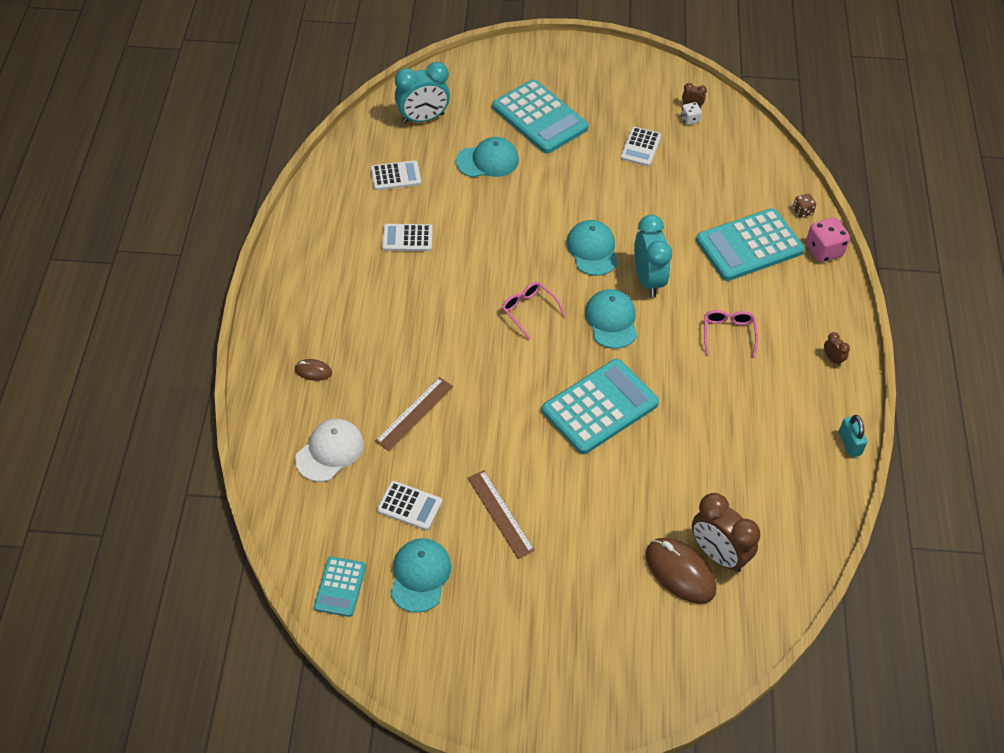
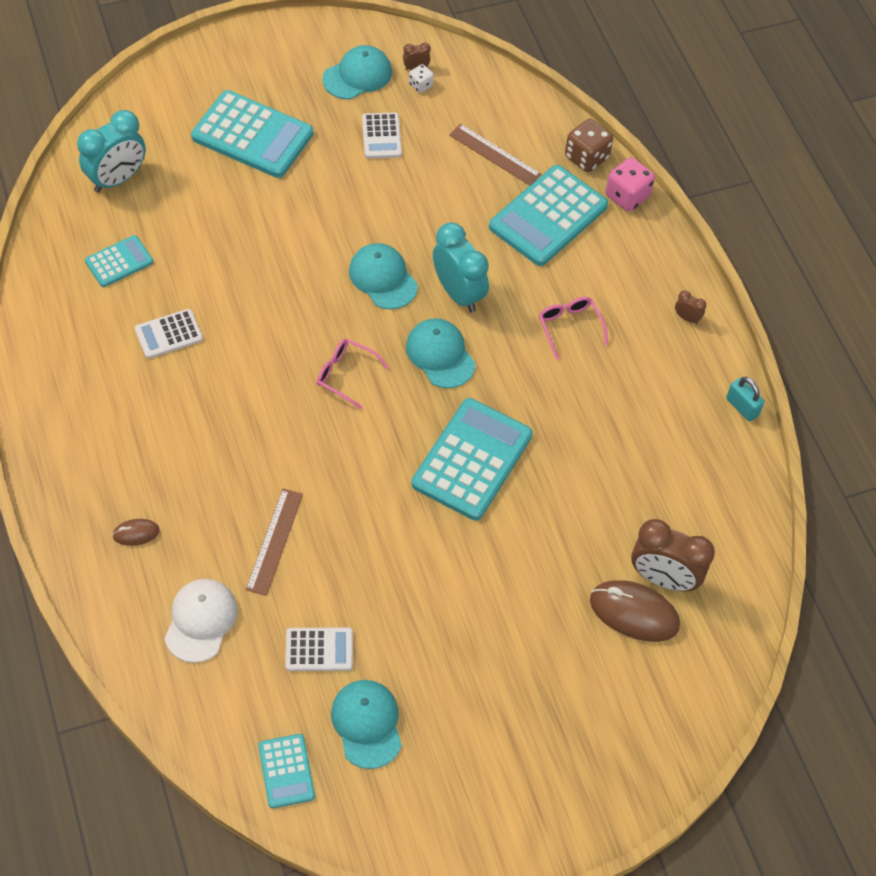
camera: 25 degrees left, 5 degrees up
white calculator [371,160,421,190] -> turquoise calculator [85,235,153,287]
turquoise cap [456,137,519,177] -> turquoise cap moved to [322,45,392,99]
brown ruler [468,470,535,559] -> brown ruler moved to [449,124,541,185]
brown dice [793,194,816,218] -> brown dice [565,119,613,172], size x1.82

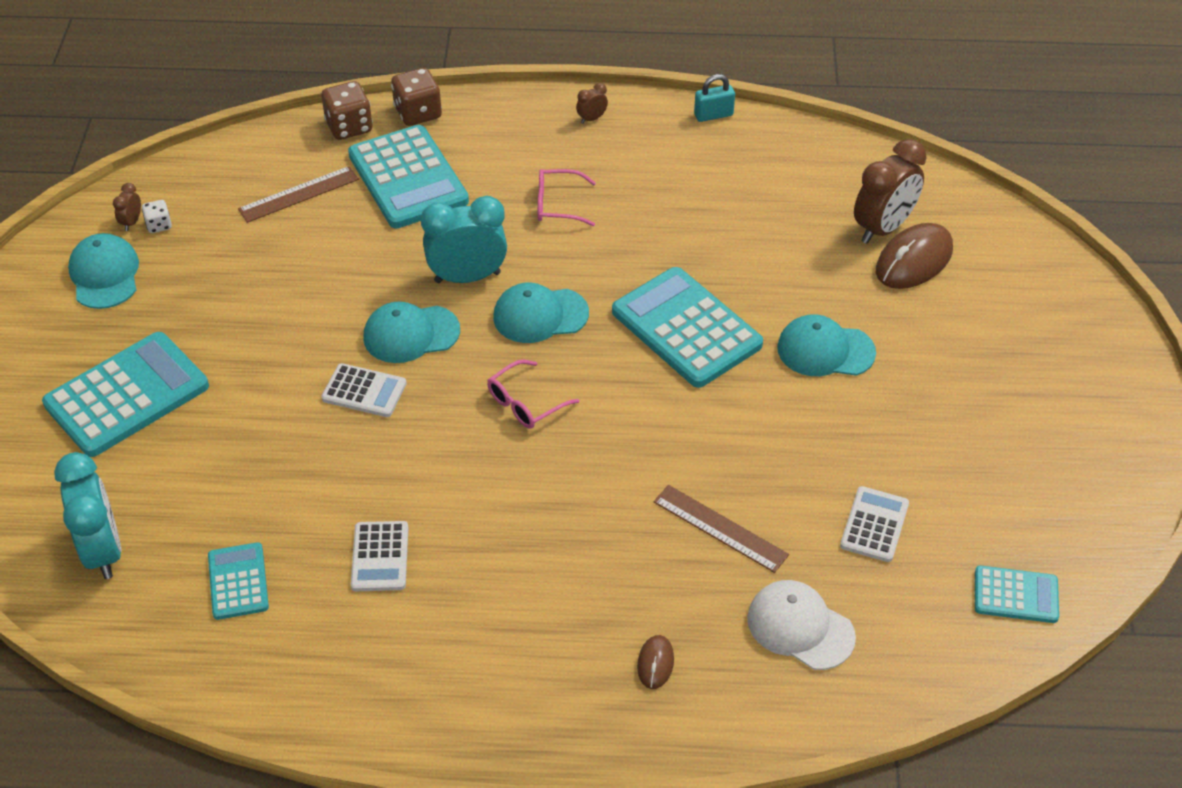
camera: 65 degrees left, 10 degrees down
turquoise cap [331,680,402,769] -> turquoise cap moved to [777,314,876,376]
white calculator [362,113,402,158] -> white calculator moved to [321,363,407,417]
pink dice [606,157,655,212] -> brown dice [391,68,442,126]

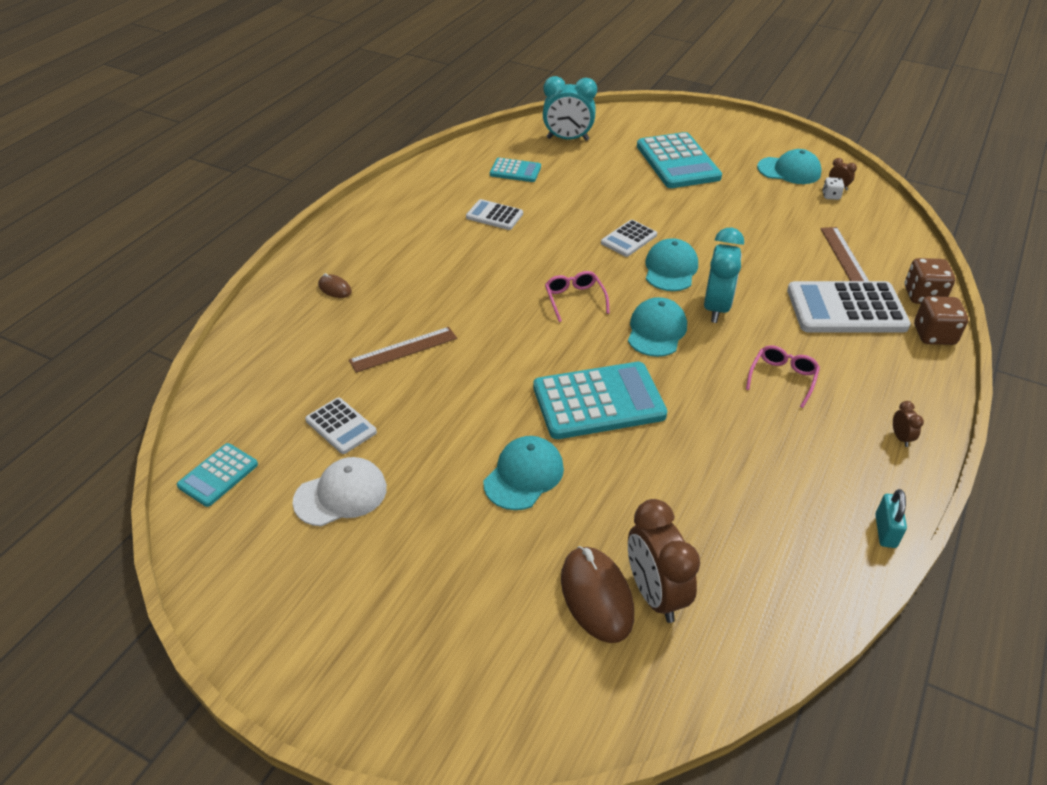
camera: 115 degrees right, 5 degrees down
turquoise calculator [348,125,469,228] -> white calculator [787,281,911,333]
white cap [747,580,856,670] -> white cap moved to [292,457,387,526]

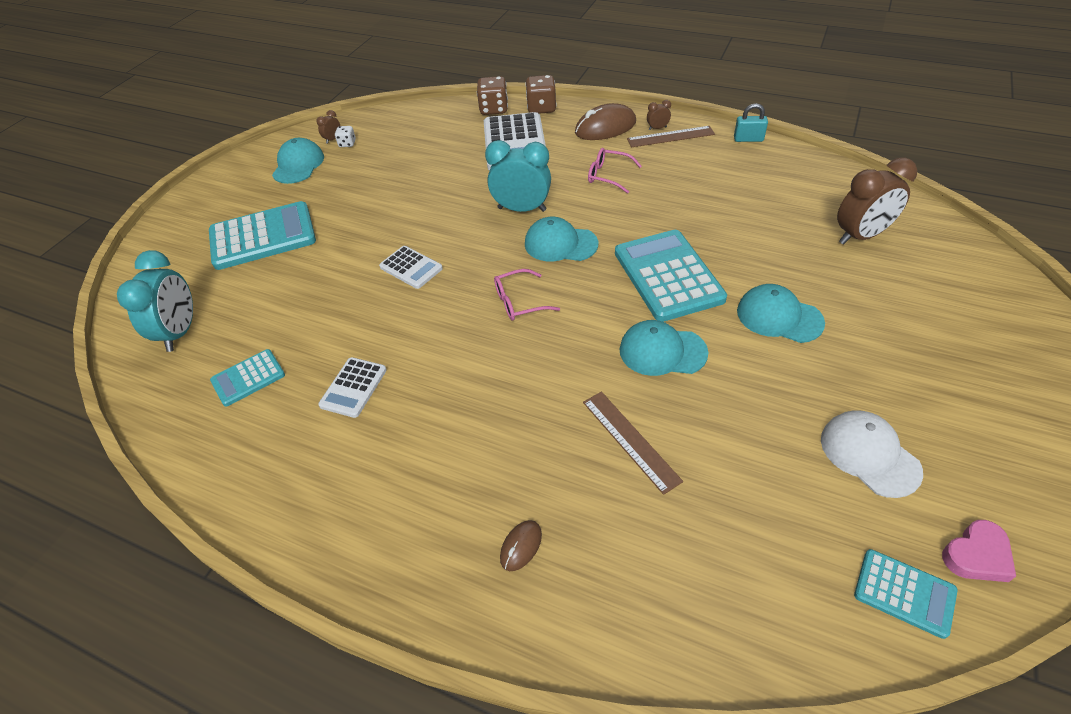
camera: 90 degrees left, 5 degrees up
white calculator [305,398,377,454] -> none
turquoise calculator [490,158,541,182] -> turquoise calculator turned 135 degrees counterclockwise [210,349,285,407]
brown mouse [561,546,634,643] -> brown mouse moved to [575,103,636,140]
turquoise cap [645,238,698,291] -> turquoise cap moved to [620,320,709,376]
brown ruler [820,227,869,281] -> brown ruler moved to [627,126,715,147]
none -> pink heart [942,520,1016,582]

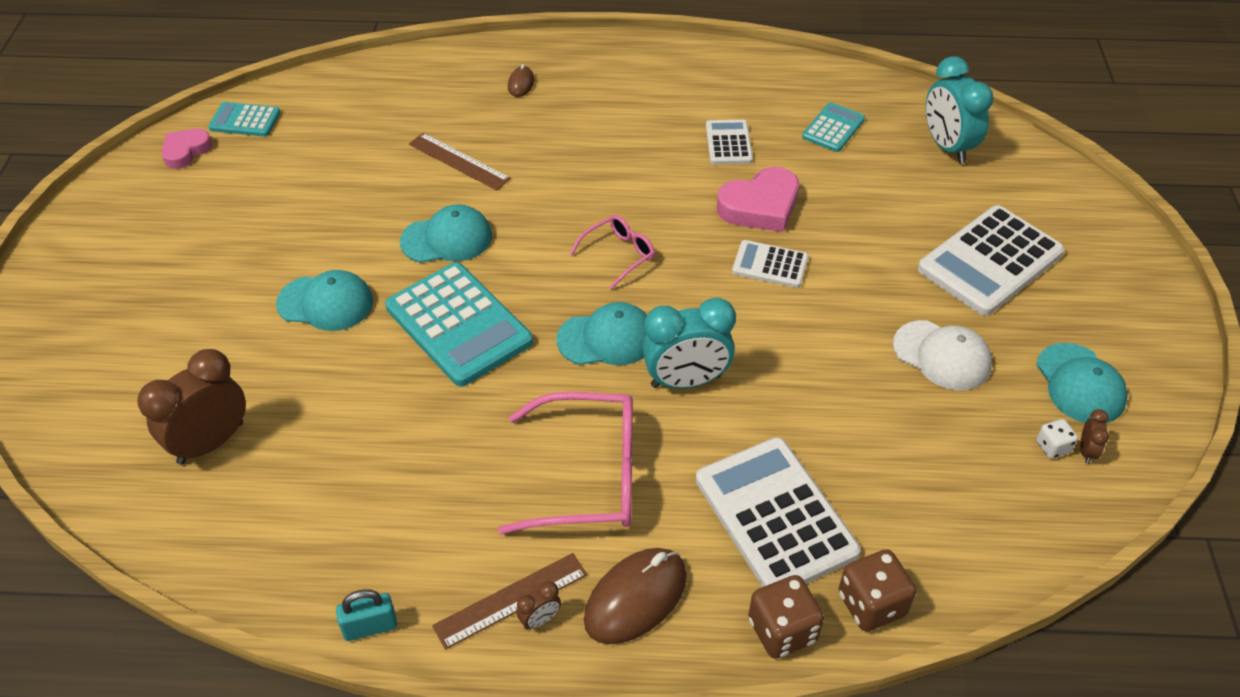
camera: 155 degrees right, 0 degrees up
turquoise calculator [209,201,316,270] -> white calculator [918,205,1065,316]
pink glasses [588,148,642,194] -> pink glasses [498,392,633,534], size x1.88
white cap [821,410,923,498] -> white cap moved to [893,320,992,390]
none -> pink heart [717,167,799,232]

